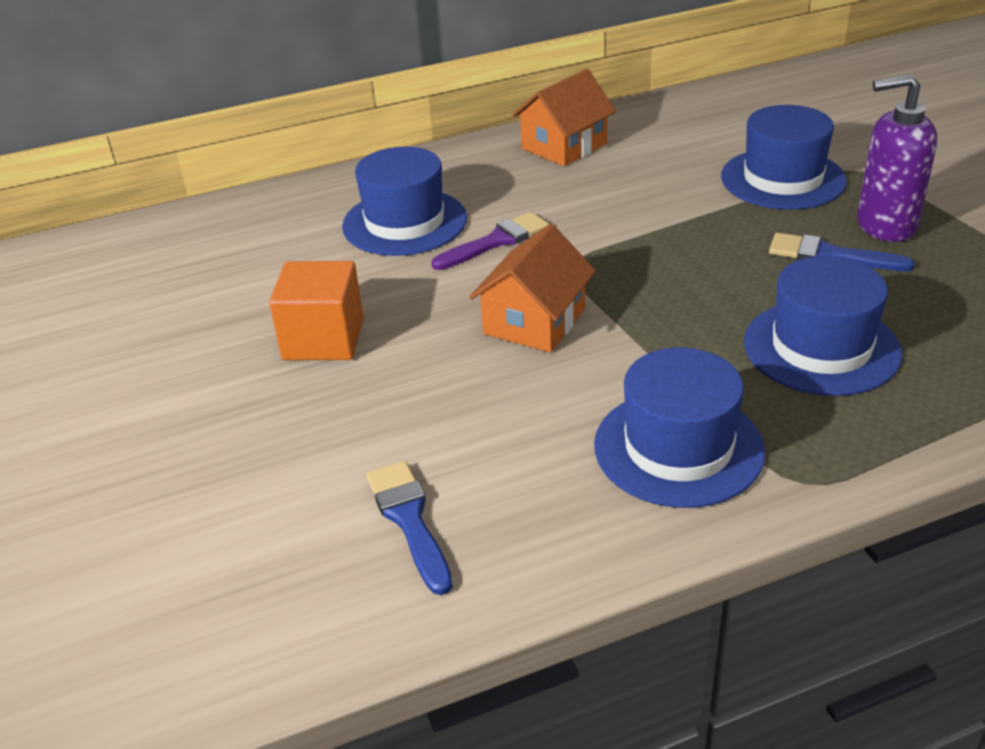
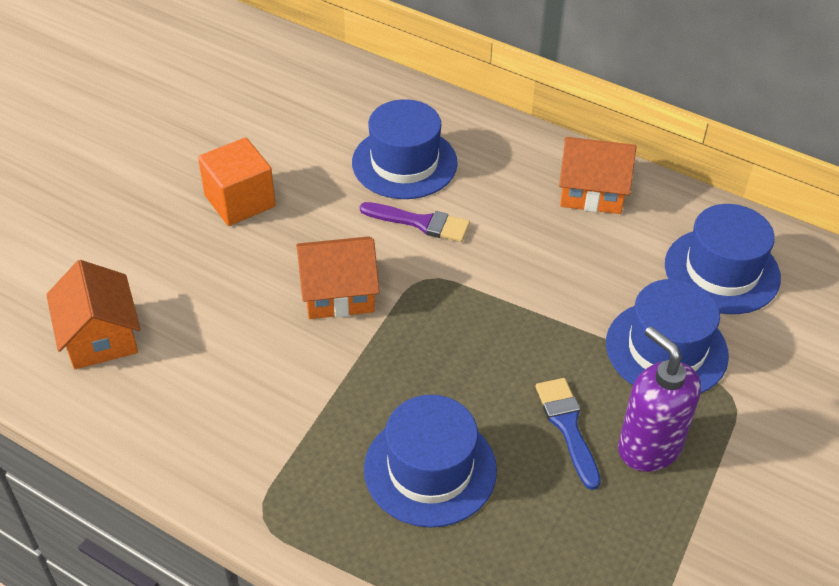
camera: 50 degrees right, 10 degrees up
blue brush [366,461,453,595] -> orange house [46,260,141,369]
blue hat [594,347,765,508] -> blue hat moved to [665,204,781,314]

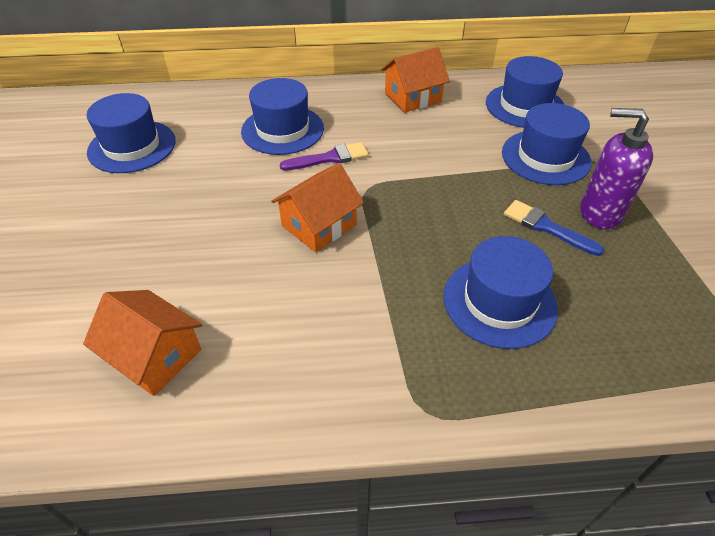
camera: 35 degrees left, 0 degrees up
orange cube [198,138,276,226] -> none
none -> blue hat [87,93,176,173]

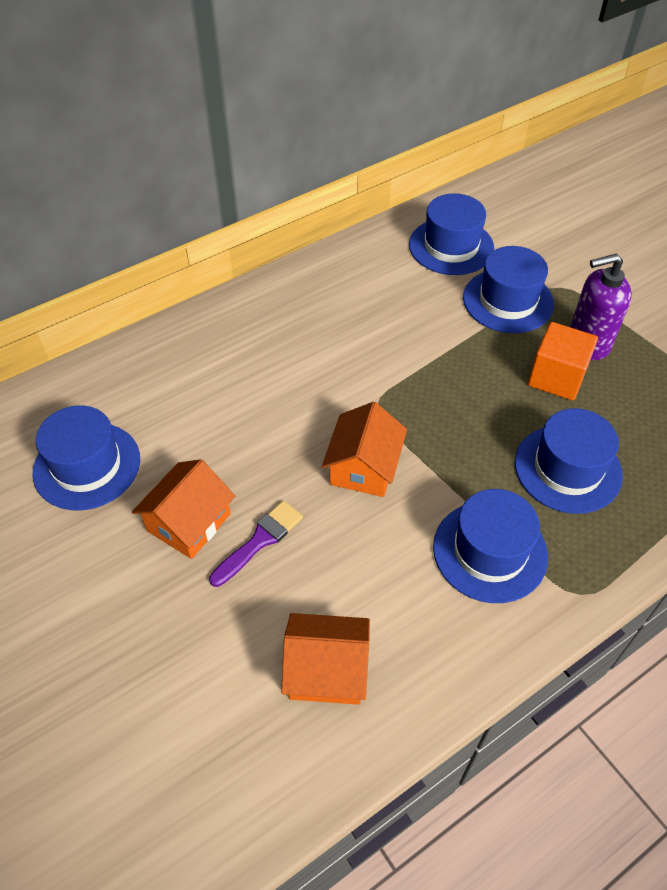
camera: 30 degrees left, 5 degrees up
blue hat [241,78,324,155] -> blue hat moved to [433,489,548,603]
purple brush [280,142,369,171] -> purple brush moved to [209,501,303,587]
orange house [381,47,450,113] -> orange house moved to [132,459,235,559]
blue brush [504,200,604,256] -> orange cube [528,322,598,401]

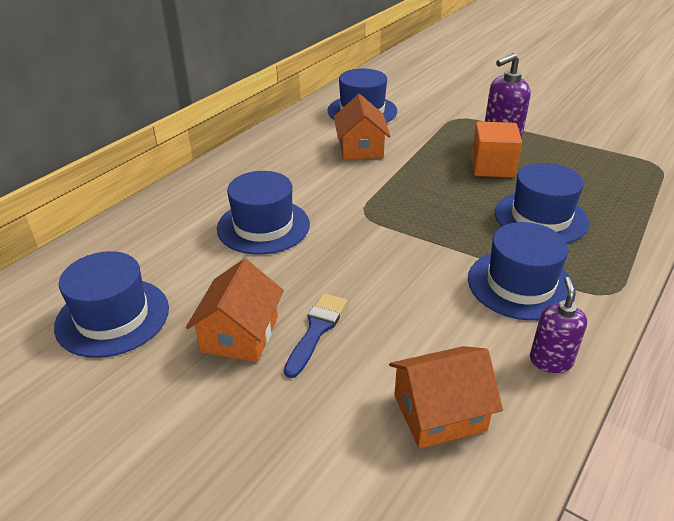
camera: 20 degrees left, 15 degrees down
purple brush [209,501,303,587] -> blue brush [284,293,347,378]
orange house [322,402,407,497] -> orange house moved to [334,94,390,160]
blue hat [463,246,554,333] -> blue hat moved to [217,171,310,255]
none -> purple soap dispenser [530,277,587,373]

